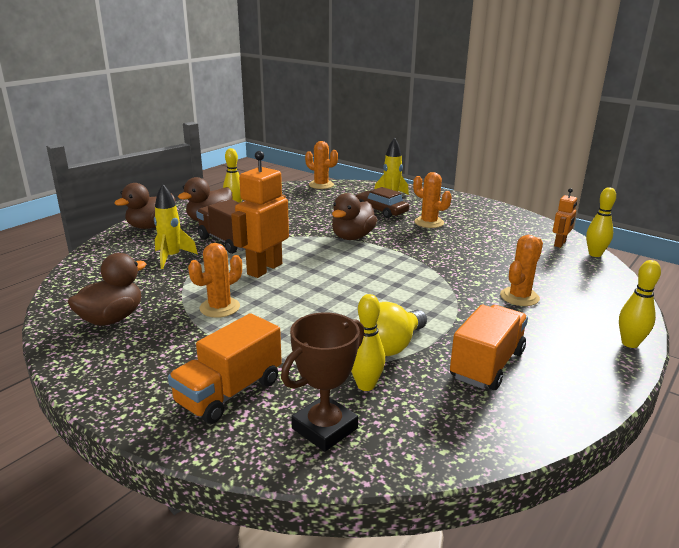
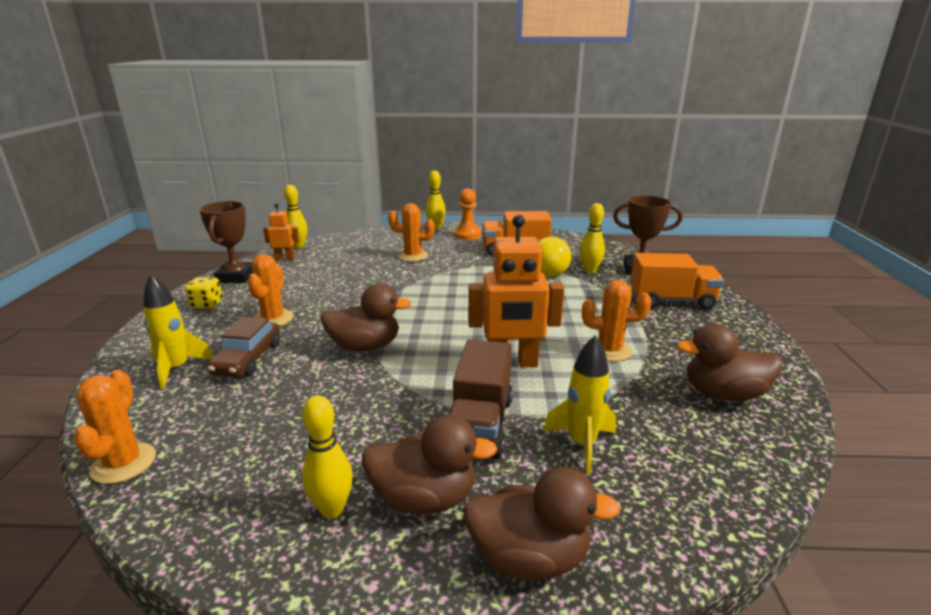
camera: 125 degrees left, 0 degrees up
none -> yellow dice [185,277,222,309]
none -> brown trophy [199,201,253,283]
none -> orange pawn [454,189,481,240]

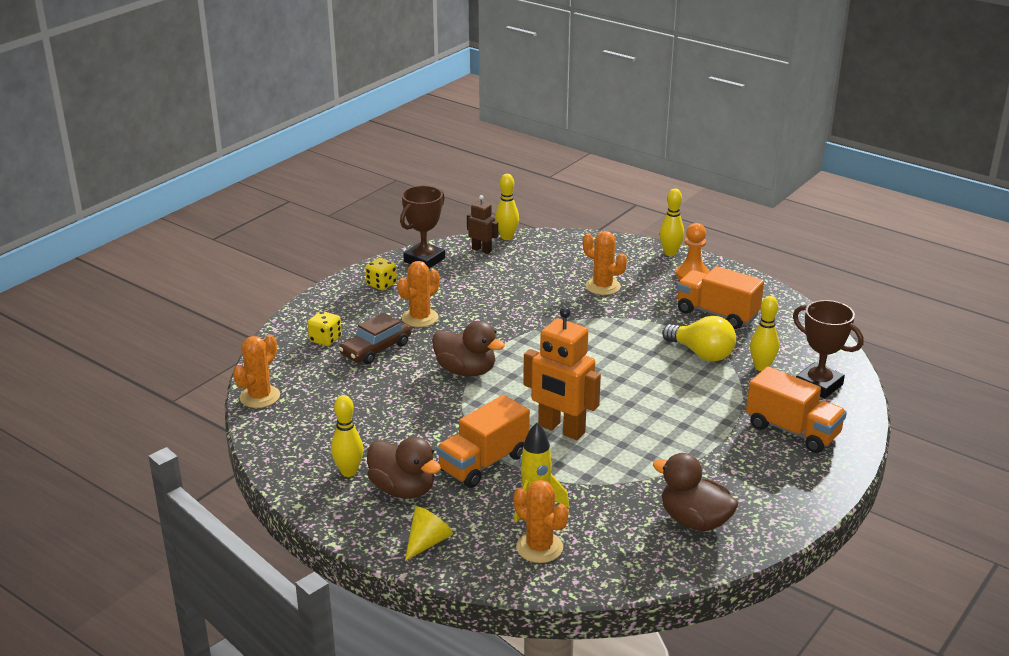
camera: 35 degrees right, 5 degrees up
yellow rocket [143,274,213,389] -> yellow dice [308,311,342,346]
orange robot [263,203,300,260] -> brown robot [467,195,498,254]
brown truck [449,339,513,459] -> orange truck [436,395,530,488]
brown duck [463,467,621,580] -> yellow cone [405,507,453,561]
orange cactus [582,280,651,362] -> orange cactus moved to [513,480,569,563]

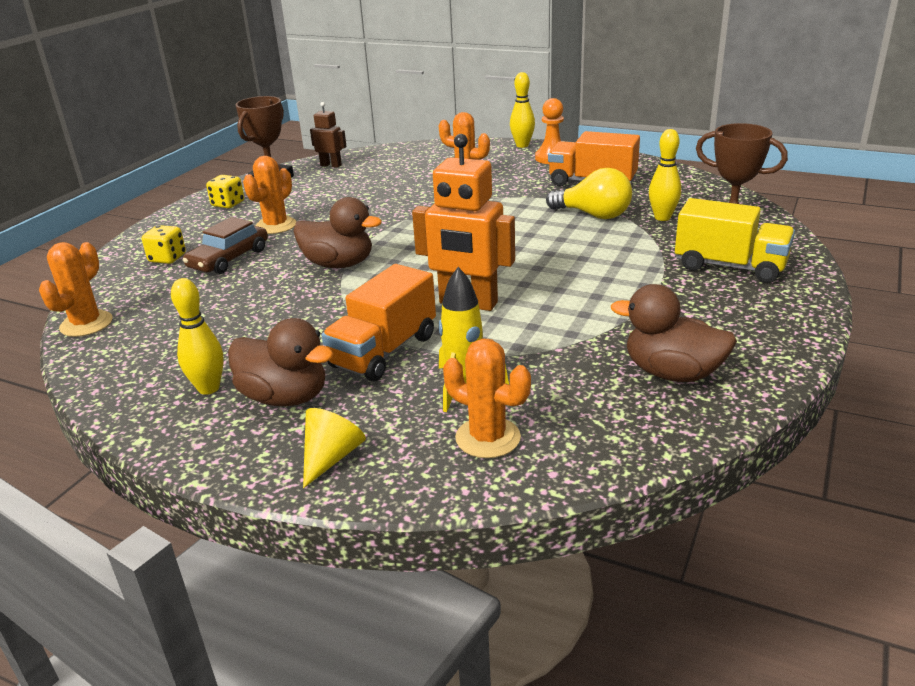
camera: 10 degrees left, 0 degrees up
yellow bowling pin [495,174,519,240] -> none
orange truck [746,366,847,453] -> yellow truck [675,198,795,283]

